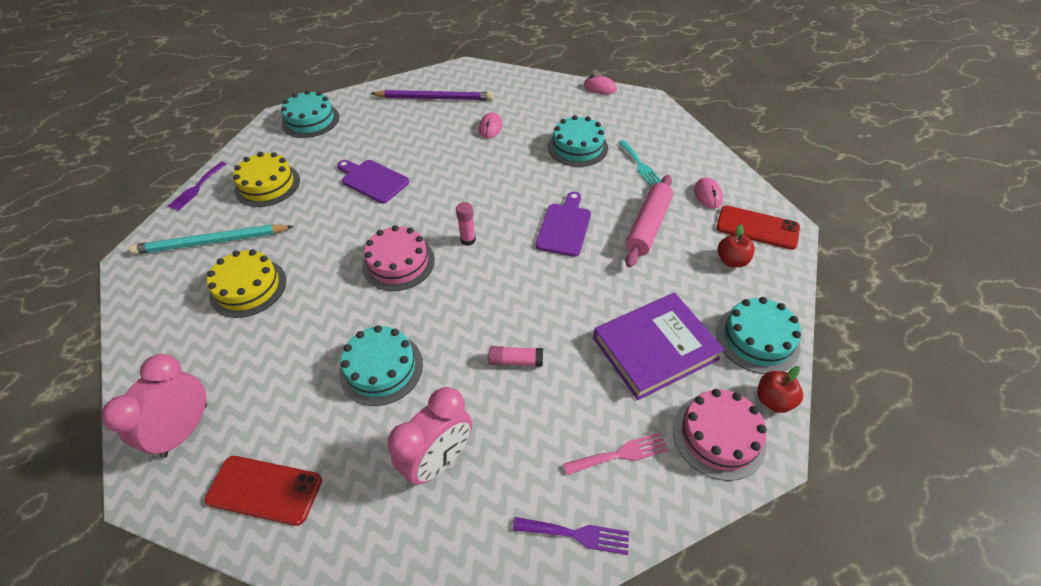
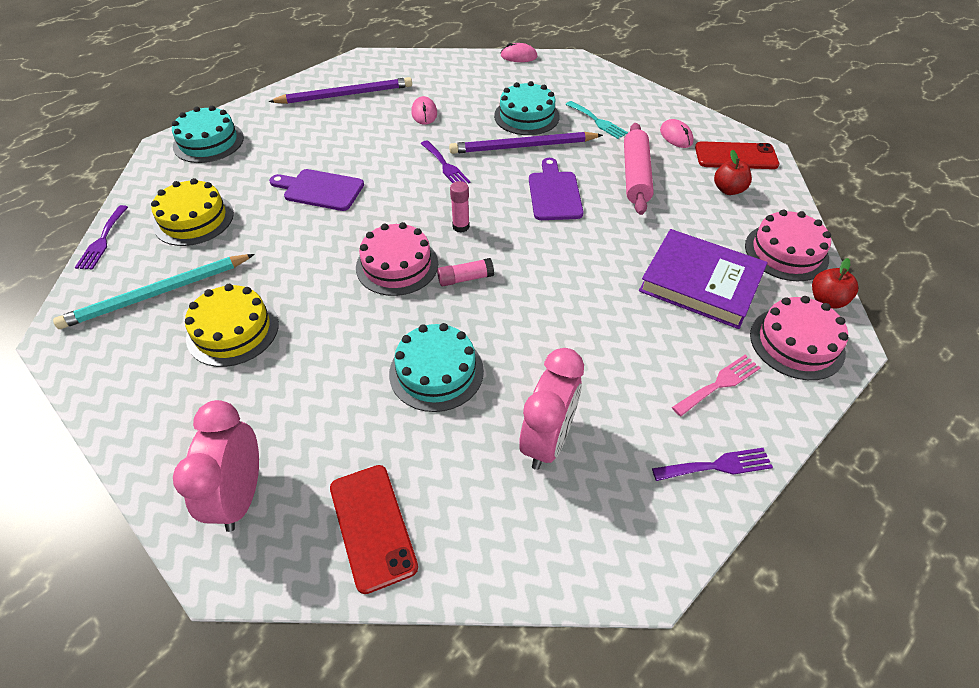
camera: 20 degrees left, 0 degrees up
red phone [205,456,322,526] -> red phone turned 75 degrees clockwise [330,465,418,594]
pink glue stick [488,346,543,367] -> pink glue stick moved to [437,258,494,286]
purple book [593,293,725,400] -> purple book turned 75 degrees clockwise [639,229,768,329]
turquoise cake [716,297,801,374] -> pink cake [745,210,831,281]
none -> purple fork [421,140,471,184]
none -> purple pencil [449,132,603,154]

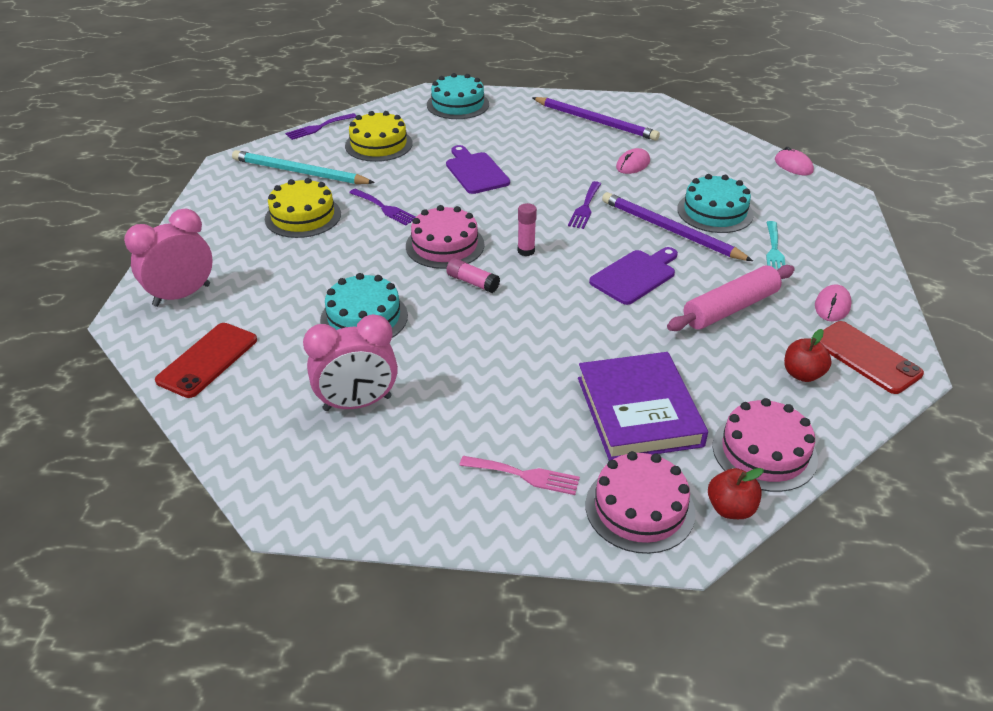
camera: 50 degrees right, 10 degrees down
purple fork [652,448,773,481] -> purple fork moved to [349,189,416,225]

